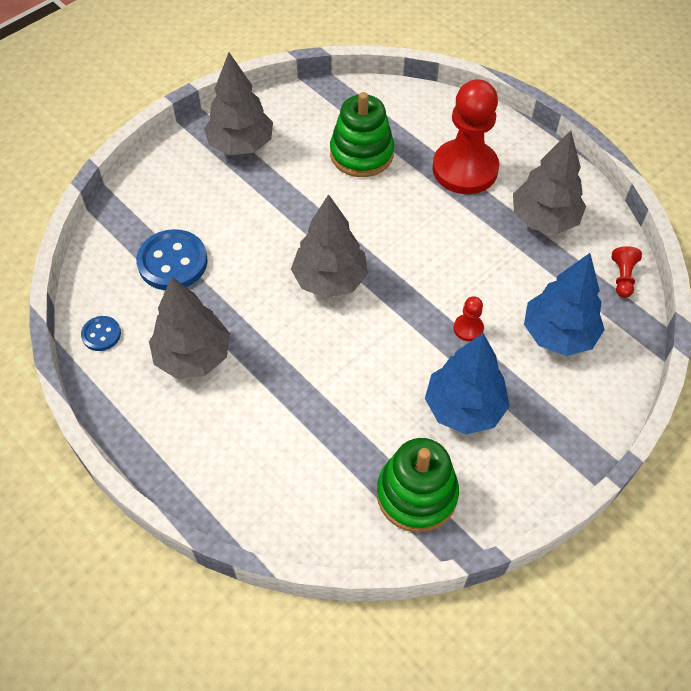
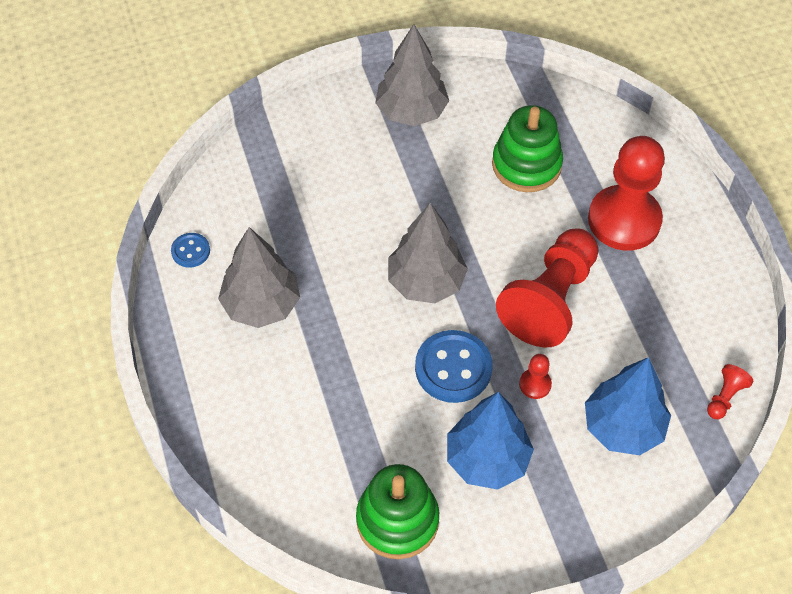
camera: 25 degrees right, 0 degrees up
blue button [136,229,208,290] -> blue button moved to [415,330,493,403]
grey tree [513,130,586,234] -> none
none -> red pawn [496,229,598,348]

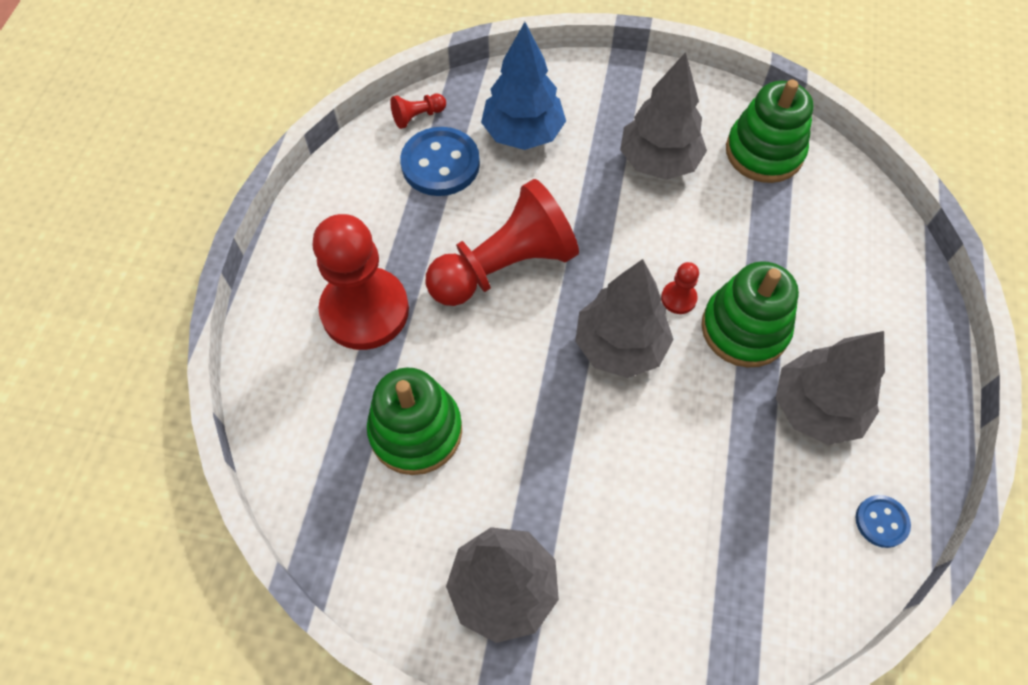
camera: 150 degrees left, 5 degrees up
blue button [415,330,493,403] -> blue button moved to [400,127,480,196]
blue tree [447,392,534,490] -> grey tree [620,52,707,180]
red pawn [519,354,552,399] -> red pawn moved to [661,262,699,314]
none -> green stacking toy [702,261,799,368]

